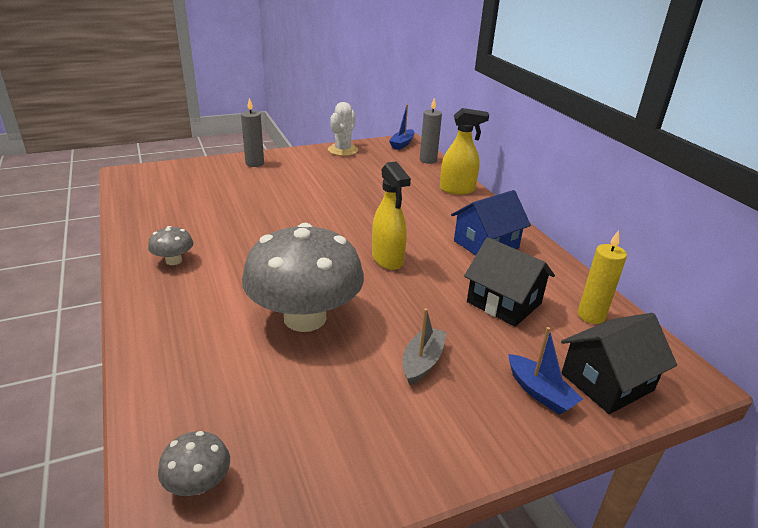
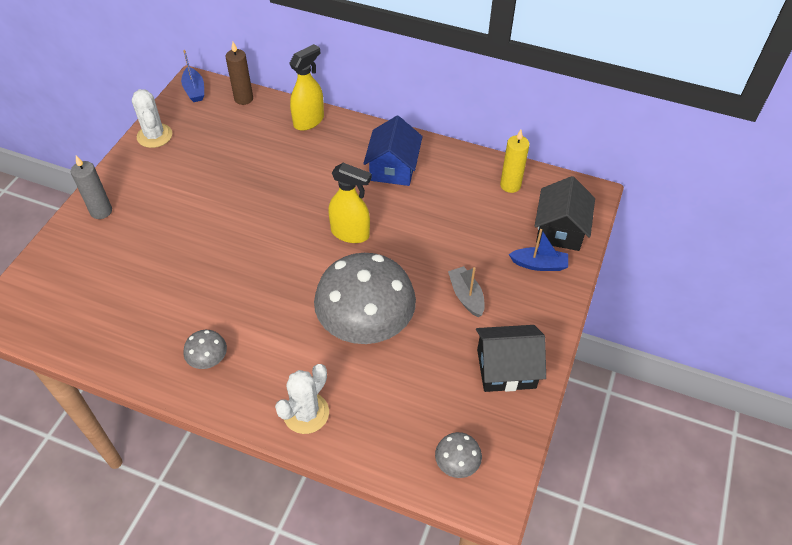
camera: 45 degrees left, 20 degrees up
grey candle [420,98,442,164] -> brown candle [225,42,253,105]
black house [464,237,555,327] -> black house moved to [476,325,546,392]
none -> white cactus [275,364,329,434]

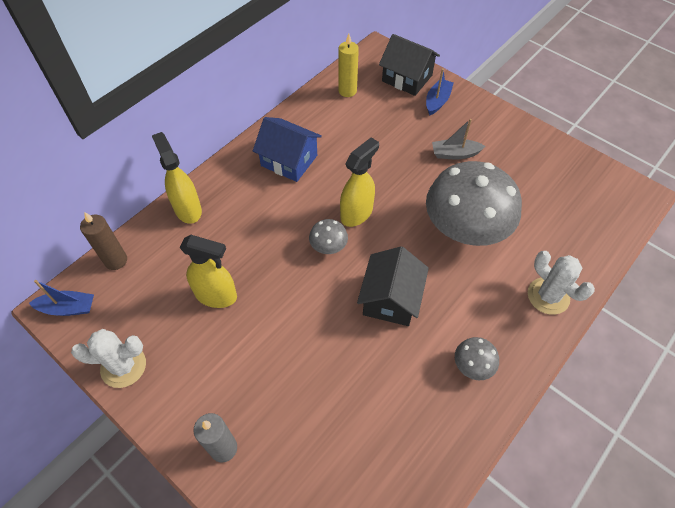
camera: 70 degrees left, 5 degrees up
grey mushroom [435,432,482,478] -> grey mushroom moved to [309,219,348,254]
black house [476,325,546,392] -> black house moved to [357,246,429,326]
none -> yellow spray bottle [180,235,237,308]

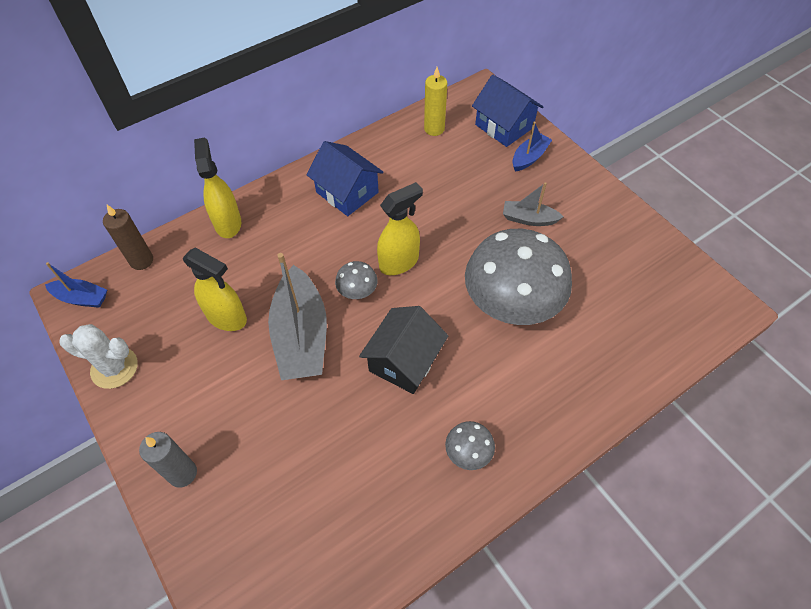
camera: 15 degrees right, 0 degrees up
black house [379,34,440,96] -> blue house [472,75,543,147]
white cactus [528,251,595,315] -> none
none -> grey boat [268,253,327,380]

